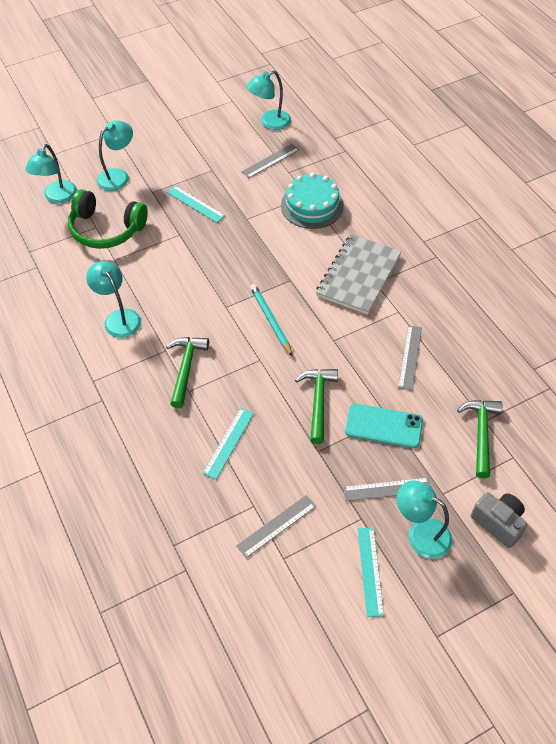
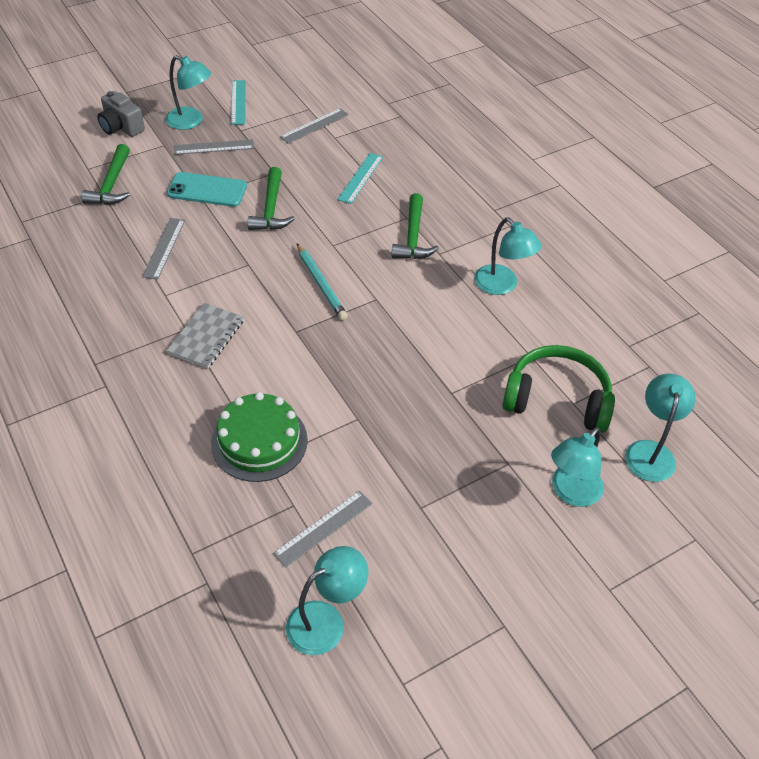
camera: 175 degrees right, 5 degrees down
turquoise ruler [167,186,225,223] -> none
turquoise cake [281,173,344,229] -> green cake [211,392,308,482]
grey notebook [316,234,401,315] -> grey notebook [167,303,244,369], size x0.64

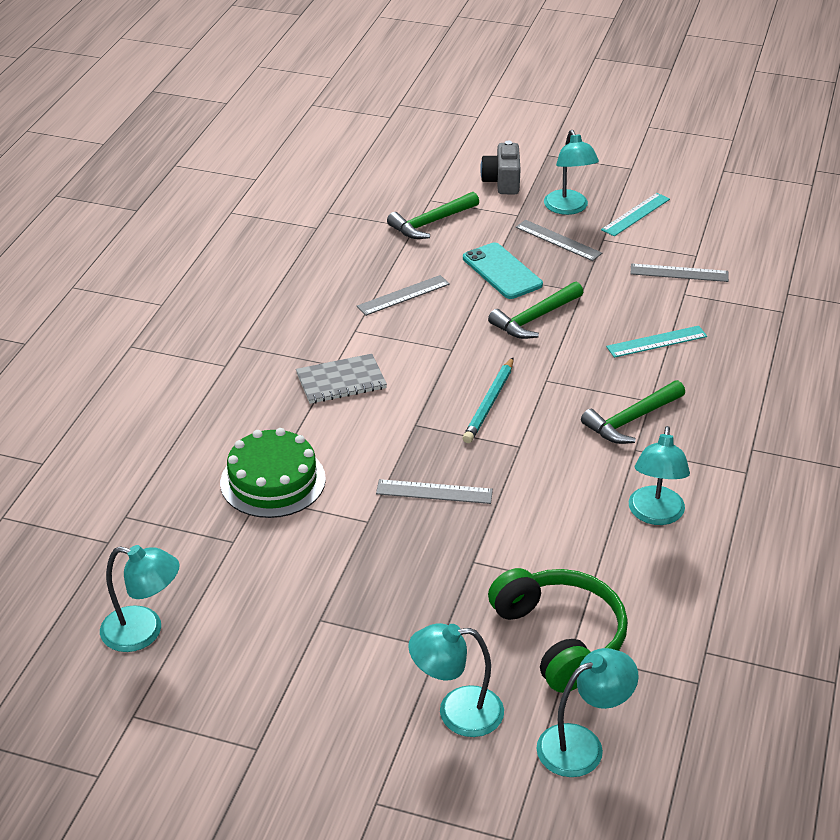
camera: 50 degrees right, 10 degrees down
grey ruler [273,491,372,568] -> grey ruler moved to [376,479,493,504]

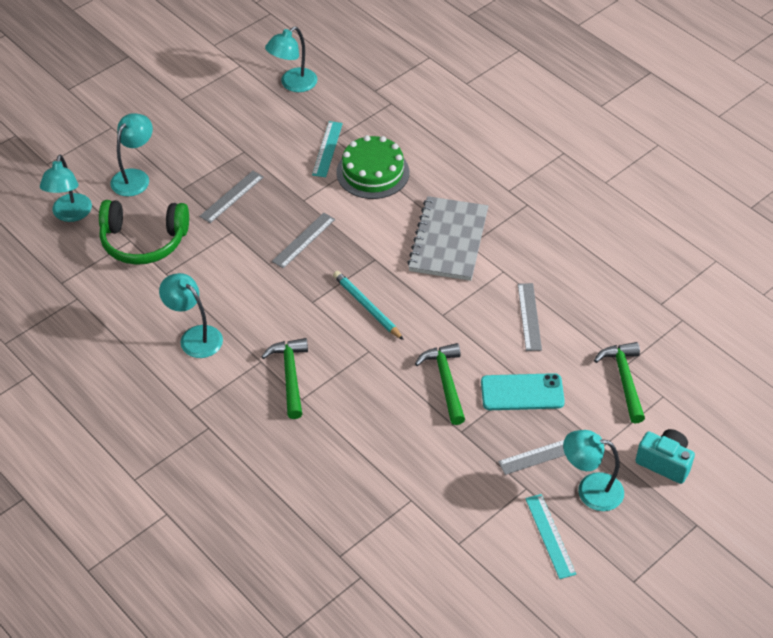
camera: 120 degrees right, 10 degrees up
grey notebook [296,354,387,404] -> grey notebook [407,196,488,281], size x1.57
grey camera [480,140,521,194] -> turquoise camera [635,429,695,484]
turquoise ruler [606,326,707,358] -> turquoise ruler moved to [312,121,343,177]
grey ruler [630,264,729,282] -> grey ruler moved to [199,171,264,223]

